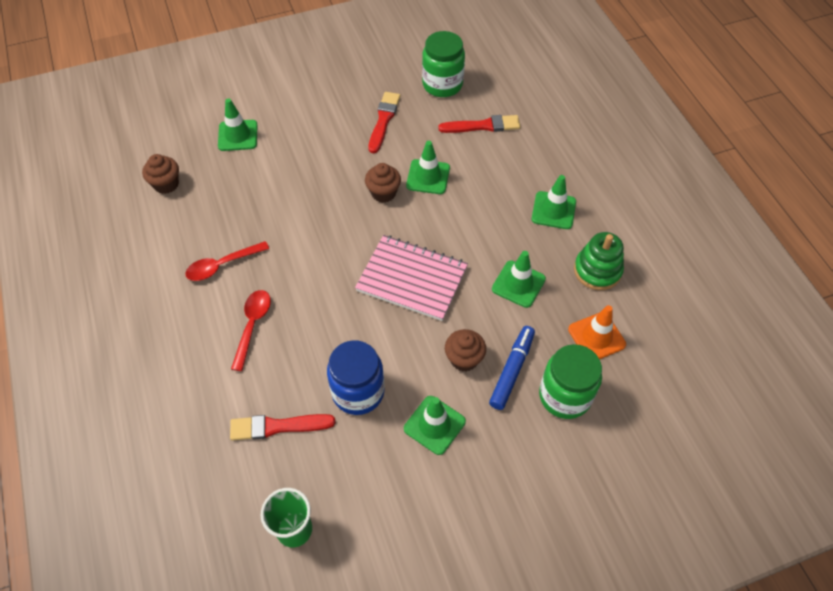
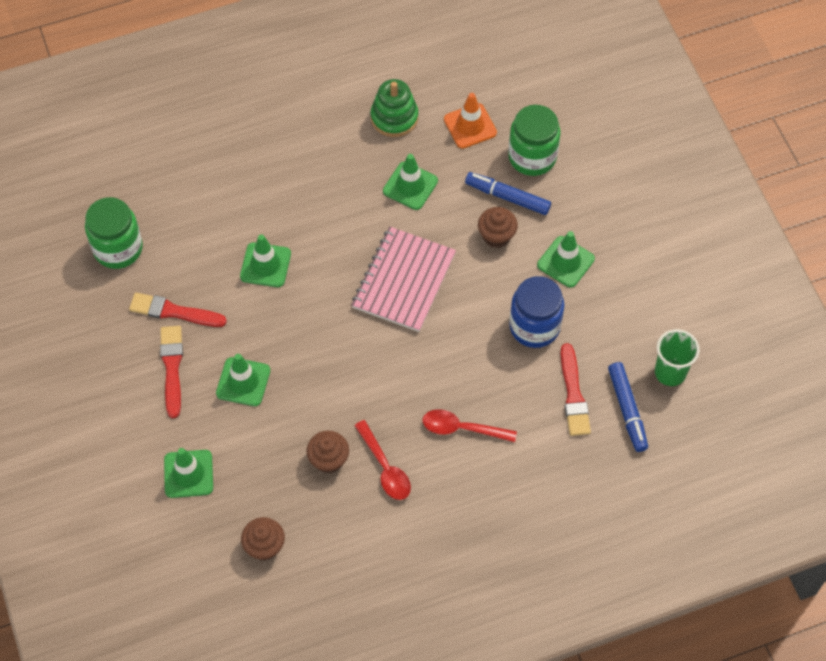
camera: 90 degrees left, 5 degrees up
brown cupcake [365,163,401,203] -> brown cupcake moved to [306,431,349,473]
red brush [438,115,520,133] -> red brush moved to [160,326,183,418]
green traffic cone [532,175,576,229] -> green traffic cone moved to [216,354,270,406]
none -> blue marker [608,362,648,452]

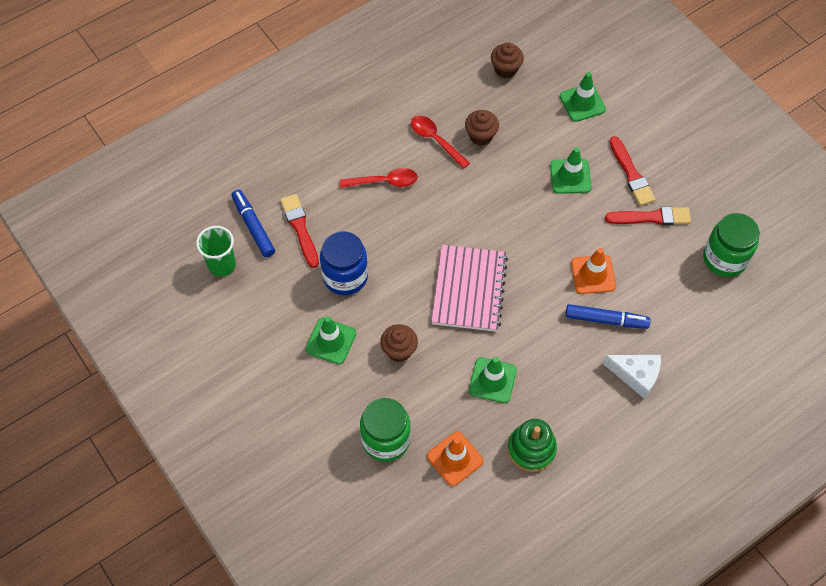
camera: 165 degrees right, 0 degrees up
green traffic cone [240,234,291,287] -> orange traffic cone [571,248,616,294]
blue marker [465,172,551,215] -> blue marker moved to [566,304,651,329]
none -> white cheese [602,355,661,399]

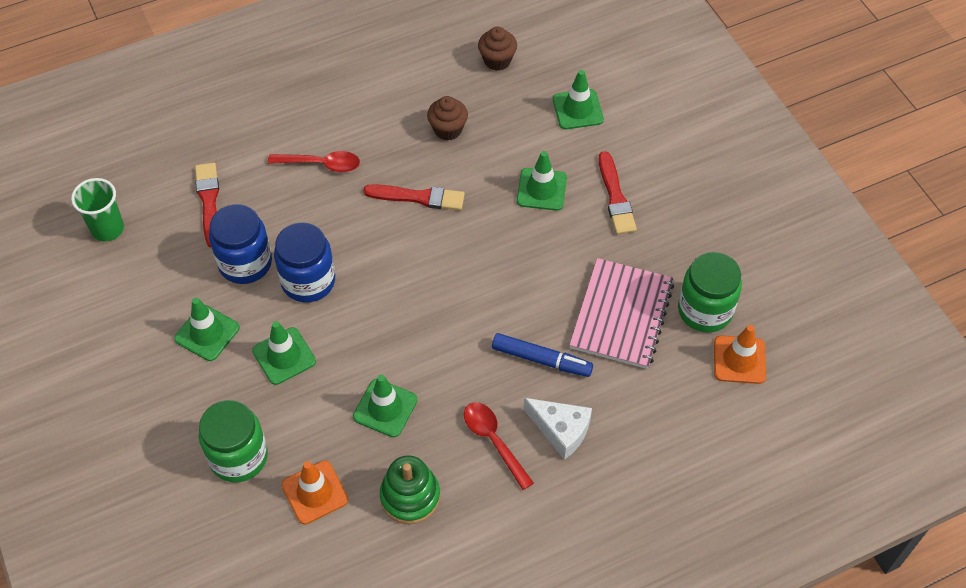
camera: 10 degrees right, 5 degrees down
blue marker [232,190,275,257] -> none
brown cupcake [380,324,418,362] -> green traffic cone [252,321,316,385]
red spoon [411,116,470,169] -> red spoon moved to [464,402,534,490]
pink notebook [431,245,508,332] -> pink notebook moved to [569,258,674,369]
orange traffic cone [571,248,616,294] -> orange traffic cone moved to [714,325,766,384]
red brush [605,207,691,225] -> red brush moved to [363,184,465,210]
none -> blue jar [274,222,335,303]

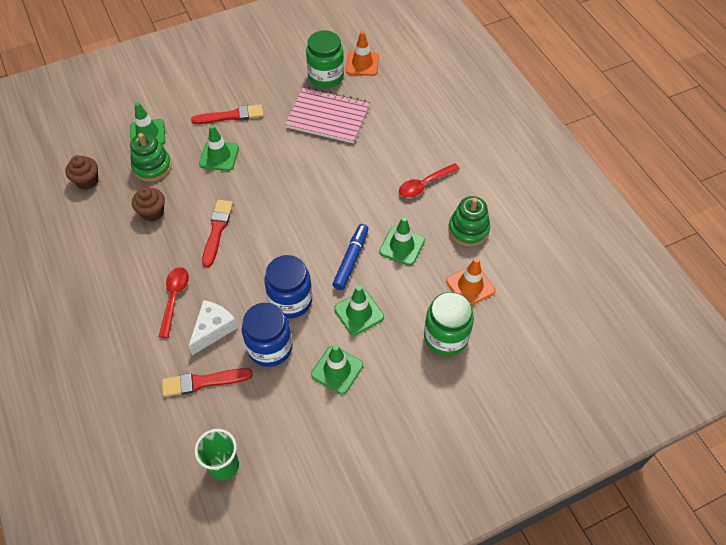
camera: 90 degrees left, 0 degrees up
blue marker [492,333,593,377] -> blue marker moved to [332,224,369,290]
white cheese [524,398,592,460] -> white cheese moved to [188,300,238,355]
none -> green stacking toy [130,133,172,182]

